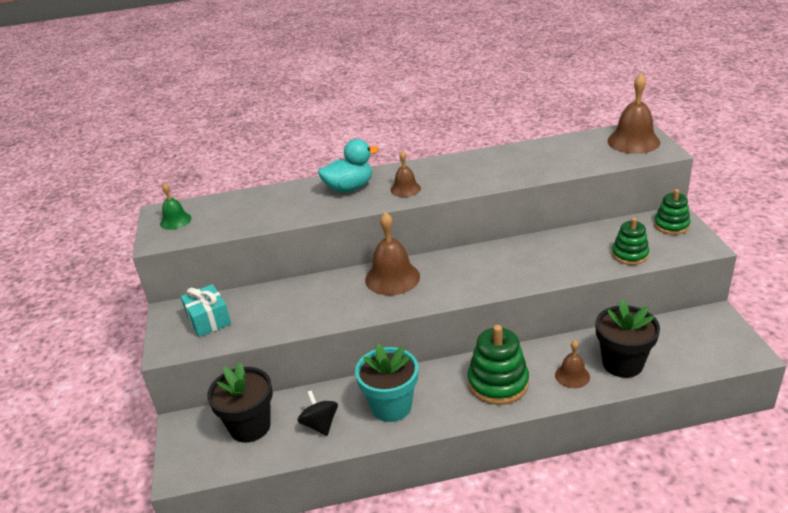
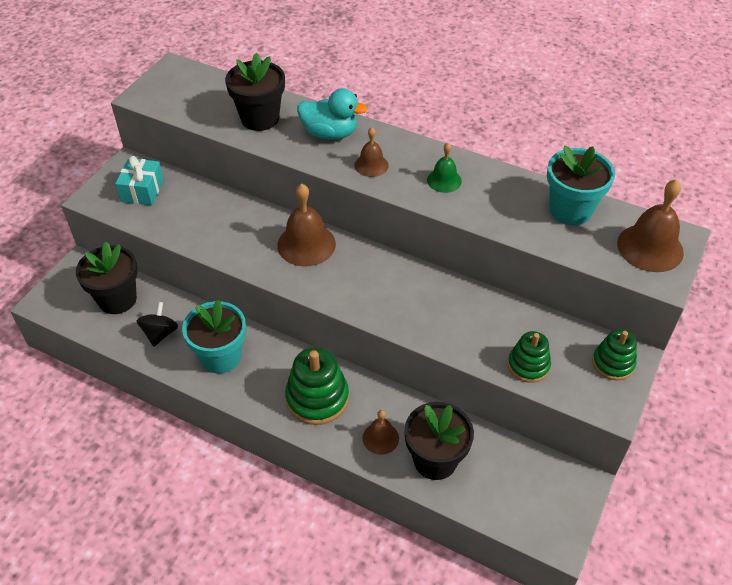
camera: 35 degrees right, 15 degrees up
green bell [160,183,191,230] -> green bell moved to [427,143,462,193]
none -> black flower pot [225,53,285,131]
none -> turquoise flower pot [547,145,615,225]

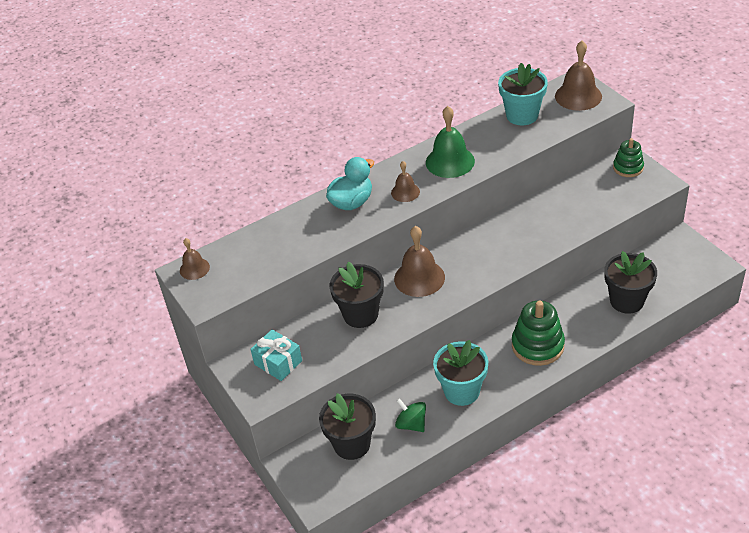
camera: 55 degrees left, 5 degrees down
black spinning top [136,302,178,347] -> green spinning top [395,398,426,432]
black flower pot [225,53,285,131] -> black flower pot moved to [330,262,384,328]
brown bell [363,410,399,455] -> brown bell moved to [180,238,210,280]
green bell [427,143,462,193] -> green bell [426,106,475,178], size x1.74
green stacking toy [508,331,551,383] -> none

